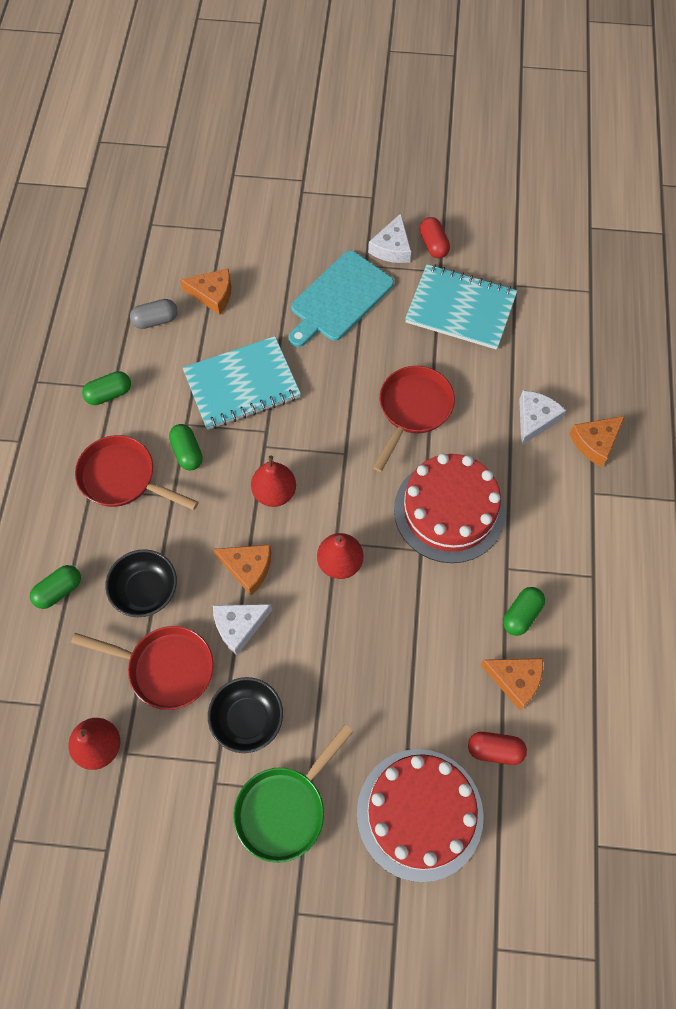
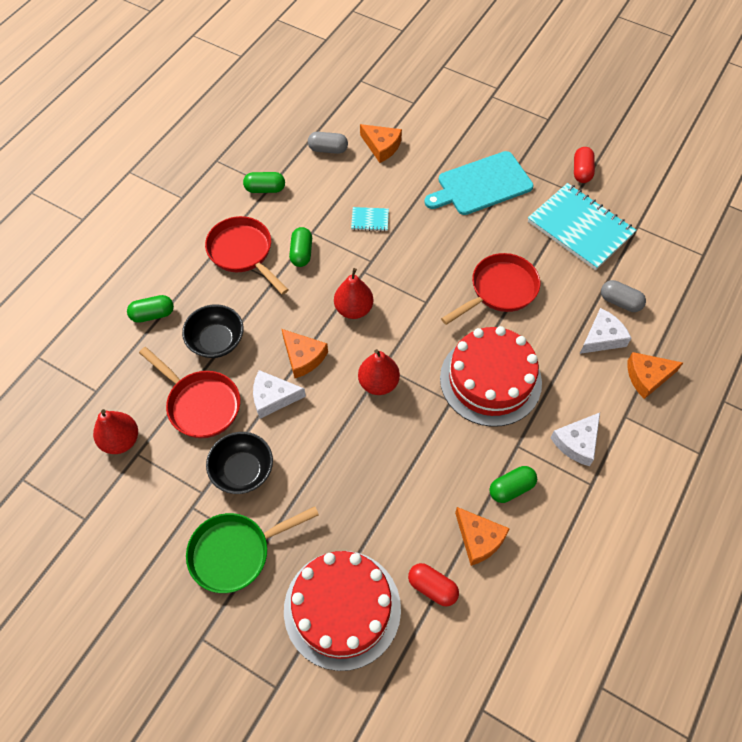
camera: 25 degrees right, 5 degrees down
turquoise notebook [182,336,301,430] -> turquoise notebook [351,207,389,232], size x0.42
white cheese [368,213,411,263] -> white cheese moved to [551,413,600,466]
none -> grey capsule [601,280,646,312]

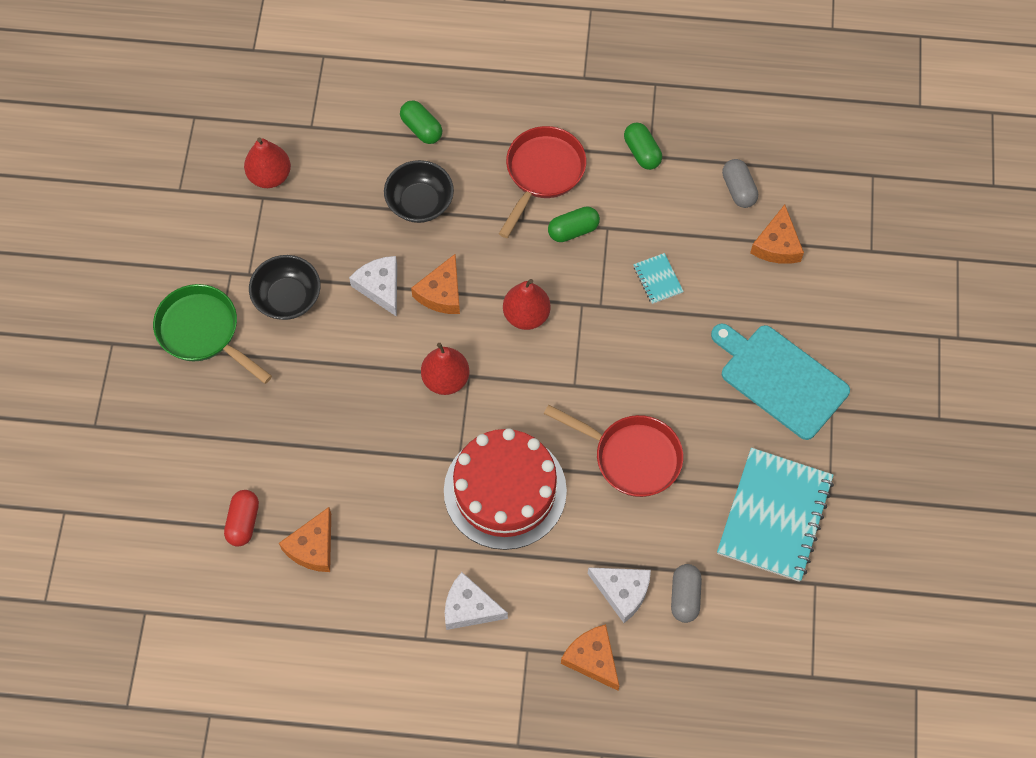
camera: 65 degrees right, 5 degrees up
red pan [139,347,240,438] -> none
red cake [284,551,401,671] -> none
green capsule [490,466,537,503] -> none
red capsule [574,147,595,183] -> none

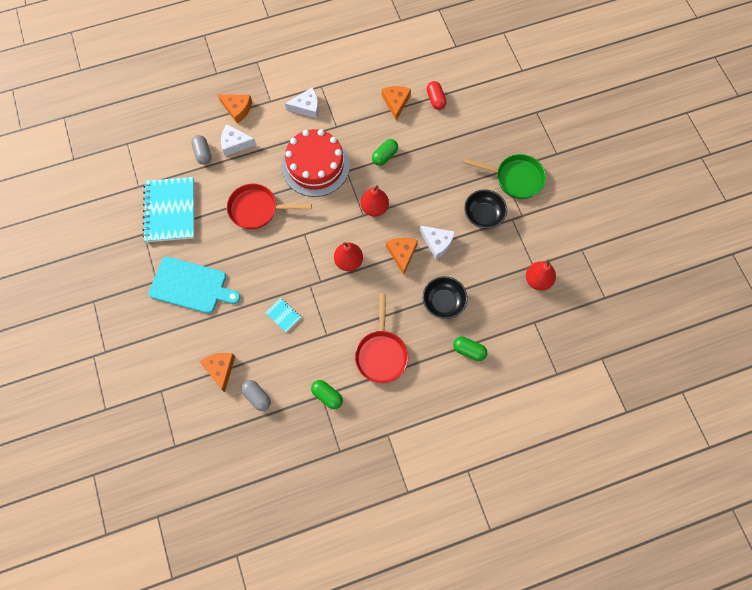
camera: 155 degrees right, 5 degrees up
green capsule [548,206,600,242] -> green capsule moved to [372,139,398,166]

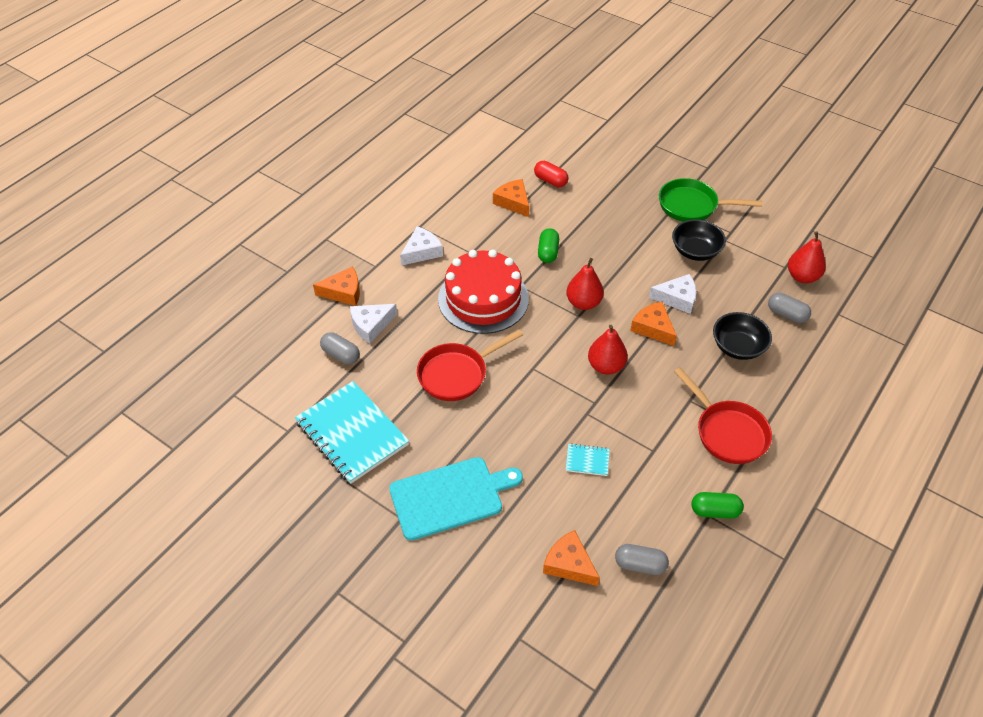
camera: 35 degrees left, 20 degrees down
green capsule [453,337,487,361] -> none
green pan [463,154,546,199] -> green pan turned 150 degrees counterclockwise [659,178,762,222]
none -> grey capsule [768,293,811,323]

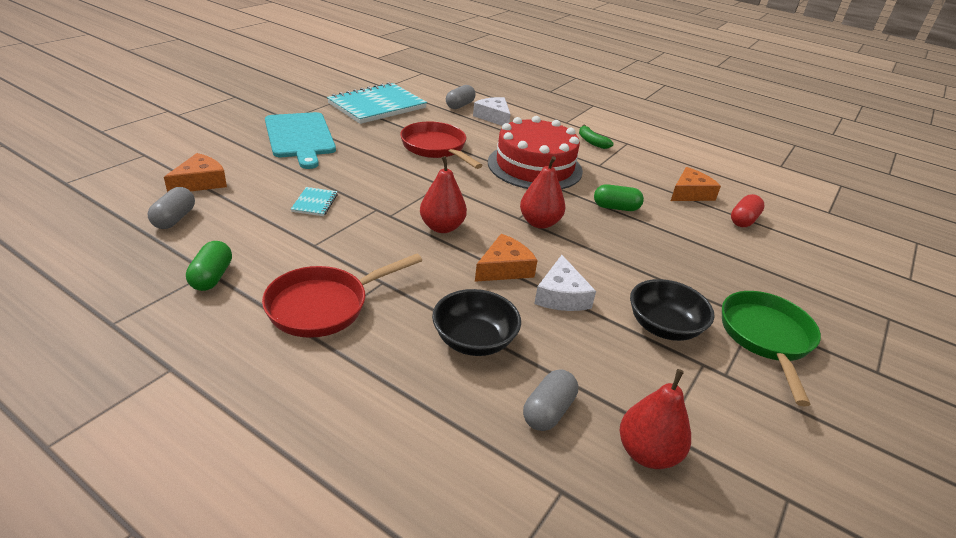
camera: 85 degrees right, 15 degrees down
orange cheese [313,266,360,306] -> none
white cheese [400,226,443,266] -> green banana [579,124,614,149]

